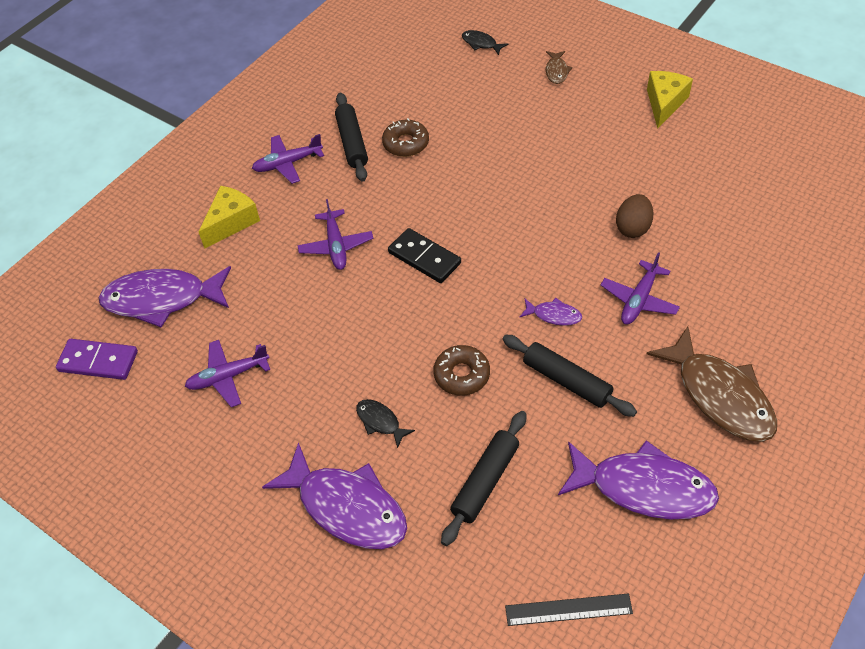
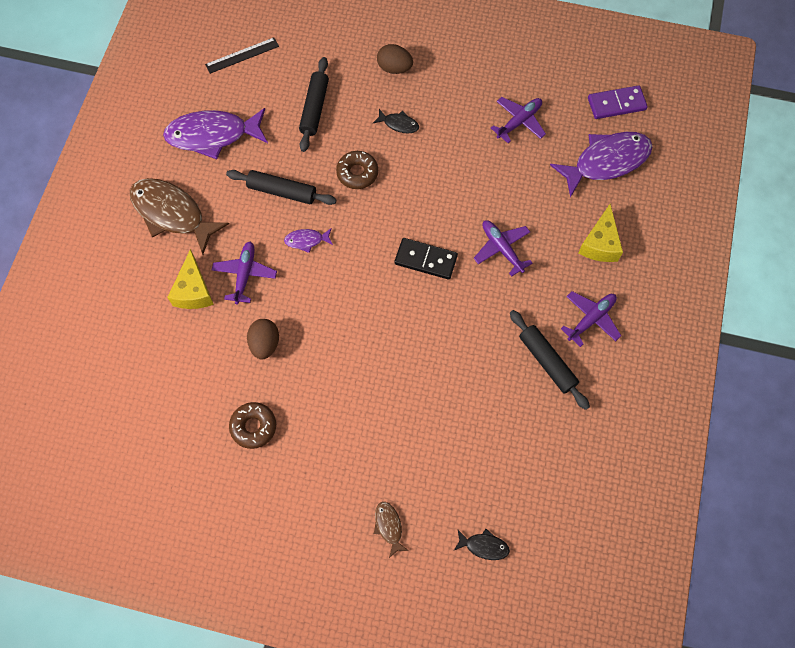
camera: 155 degrees right, 15 degrees up
purple fish [262,442,407,549] -> brown egg [377,44,413,74]
brown donut [382,118,429,157] -> brown donut moved to [229,402,276,449]
yellow cheese [647,71,693,129] -> yellow cheese moved to [167,249,214,309]

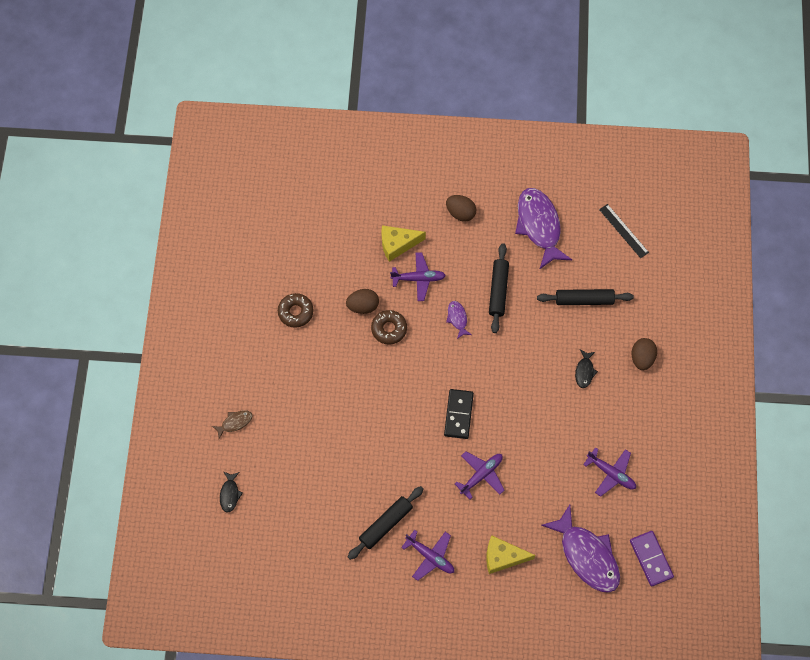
camera: 80 degrees right, 0 degrees up
brown fish [130,178,229,255] -> brown egg [446,195,476,222]
brown donut [336,151,378,189] -> brown donut moved to [371,310,407,345]

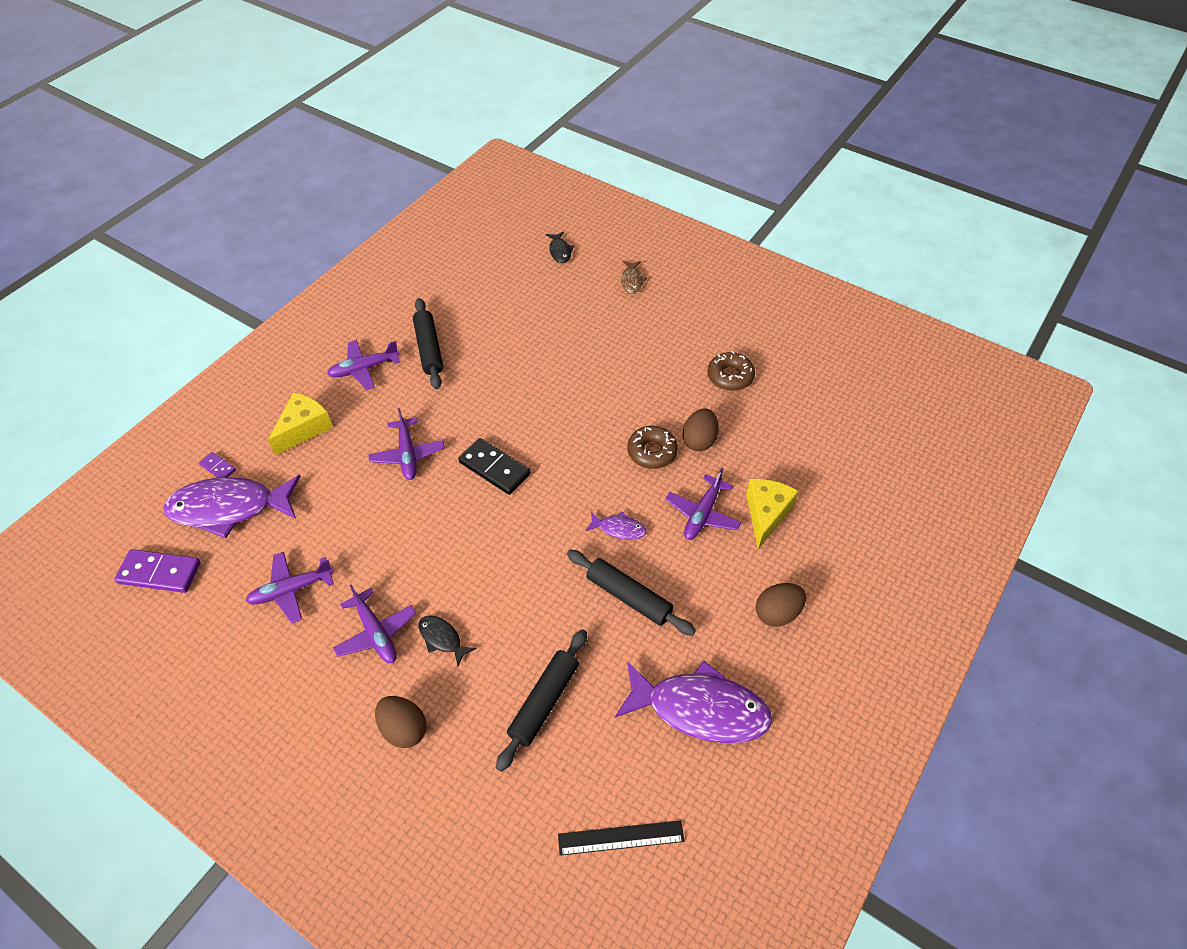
camera: 120 degrees right, 15 degrees down
black fish [220,471,243,513] -> black fish turned 135 degrees counterclockwise [546,231,574,263]
none -> purple domino [199,452,236,478]
none -> purple plane [333,584,416,663]

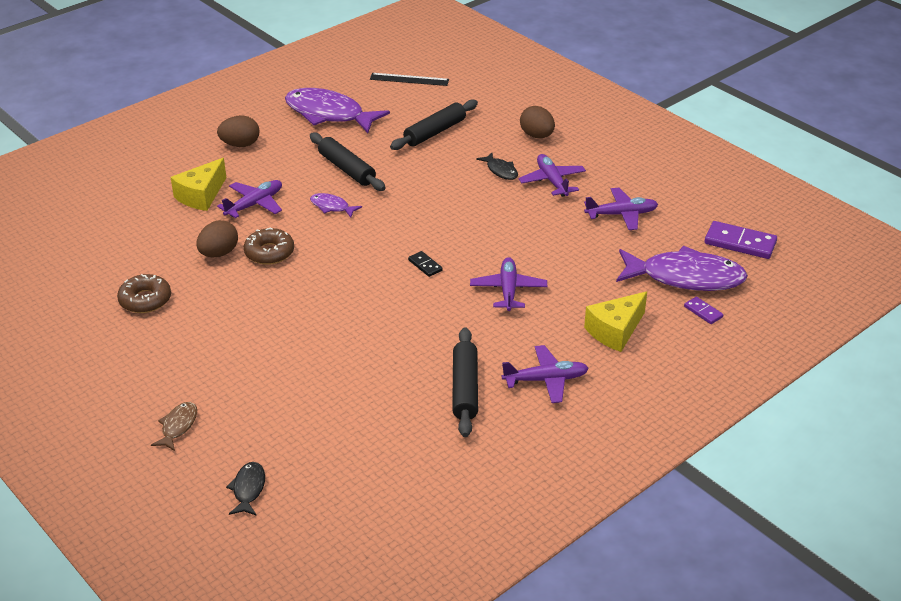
camera: 165 degrees left, 15 degrees down
black domino [458,438,531,495] -> black domino [408,251,443,277], size x0.52

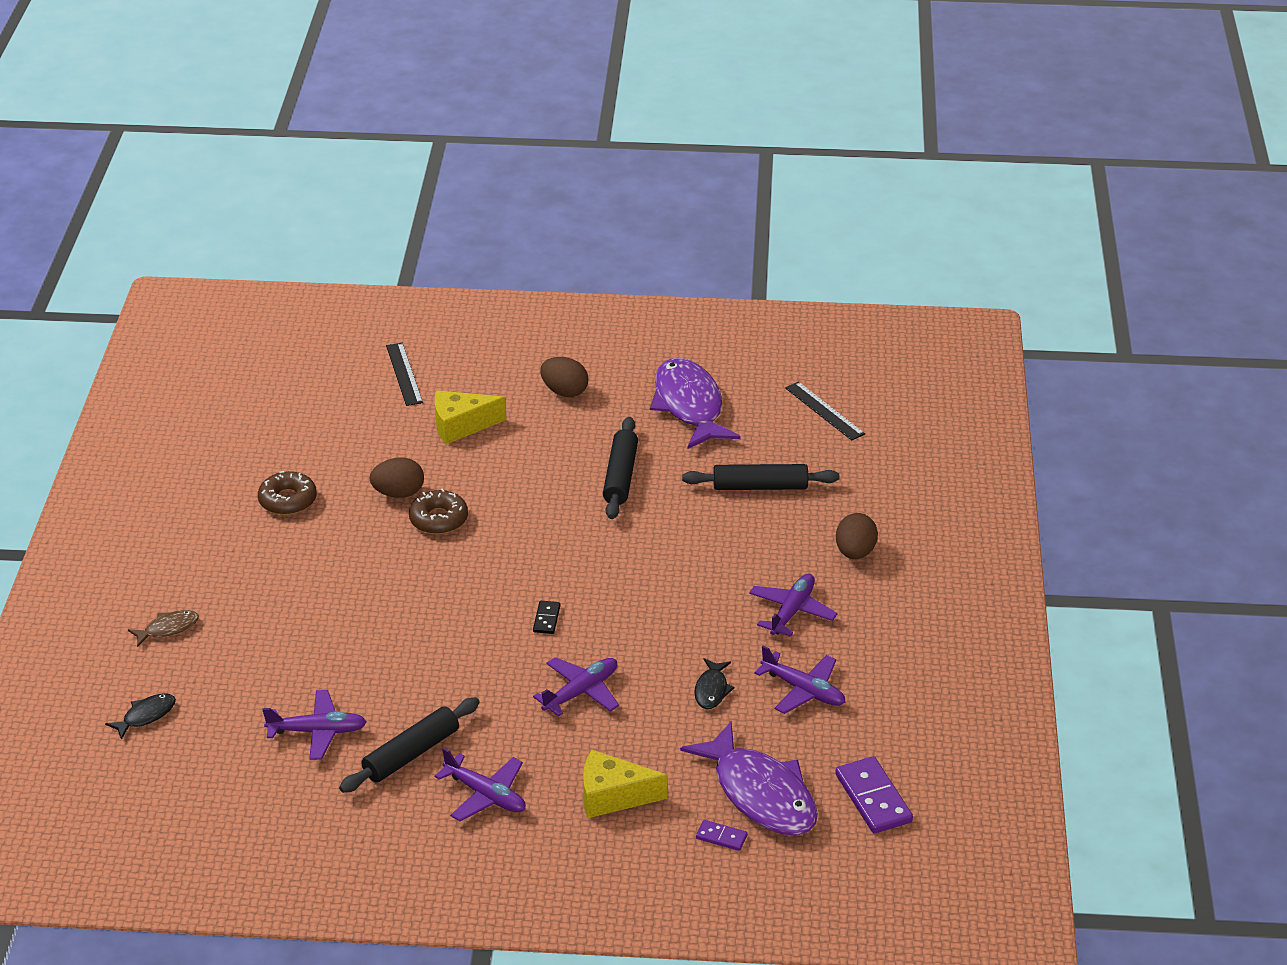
camera: 45 degrees right, 0 degrees up
purple plane [217,180,282,218] -> purple plane moved to [262,690,366,760]
purple fish [310,193,362,218] -> none
black fish [476,153,518,180] -> black fish moved to [694,658,735,709]
purple domino [684,297,723,324] -> purple domino turned 75 degrees counterclockwise [696,820,747,851]
none -> black ruler [386,343,423,406]

